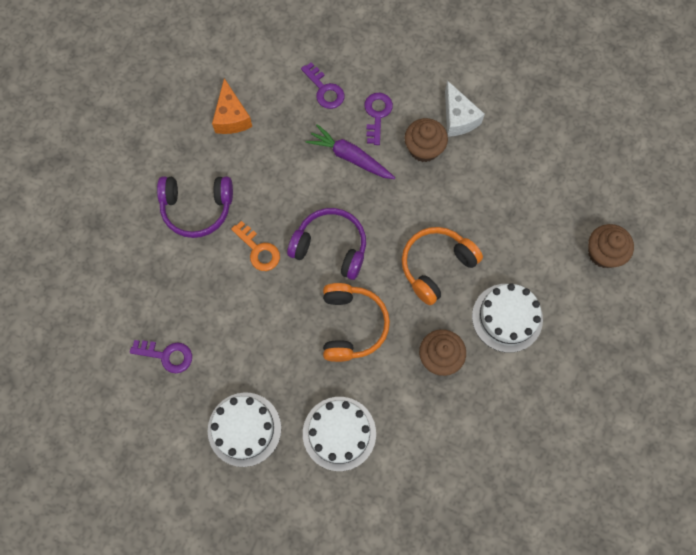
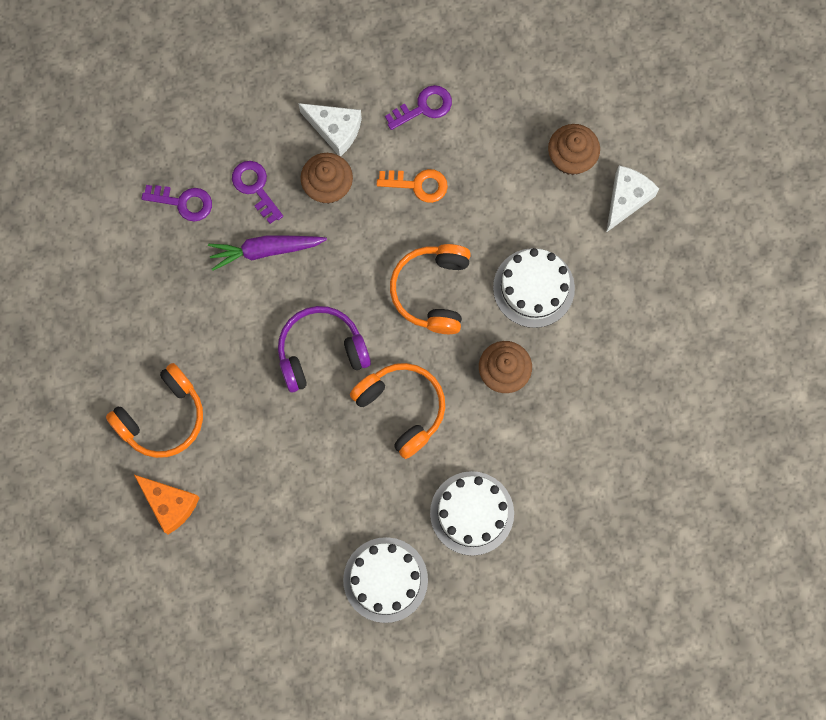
camera: 40 degrees left, 5 degrees up
purple key [130,340,192,373] -> purple key moved to [385,85,452,130]
purple headphones [157,177,233,238] -> orange headphones [106,363,203,458]
orange cheese [212,78,252,134] -> orange cheese moved to [134,475,200,535]
orange key [231,221,280,271] -> orange key moved to [377,169,448,203]
none -> white cheese [606,166,659,232]

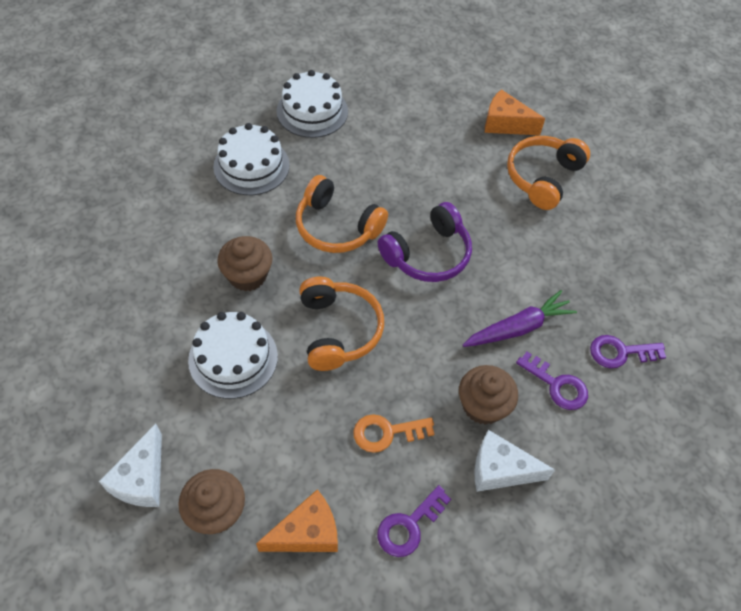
camera: 160 degrees right, 20 degrees down
none -> orange cheese [256,489,338,552]

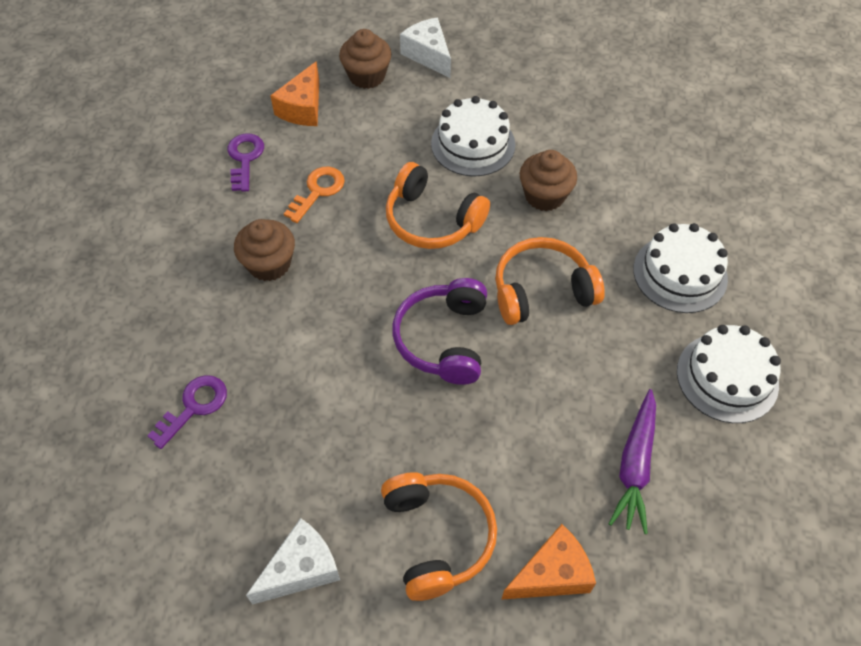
camera: 135 degrees right, 0 degrees up
purple carrot [463,290,577,347] -> purple carrot moved to [609,389,656,534]
white cheese [475,430,555,492] -> white cheese moved to [246,518,340,605]
purple key [516,352,588,410] -> none

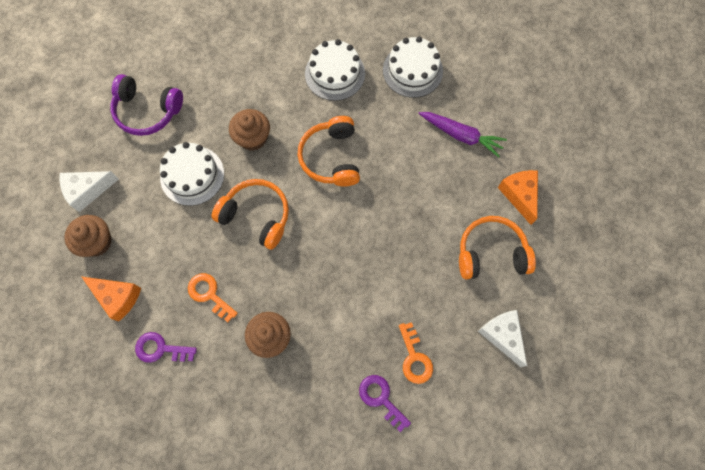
camera: 80 degrees left, 15 degrees up
orange headphones [386,162,490,249] -> orange headphones turned 105 degrees counterclockwise [212,179,289,250]
purple headphones [392,278,487,385] -> purple headphones moved to [110,74,183,136]
none -> orange key [399,322,433,384]

